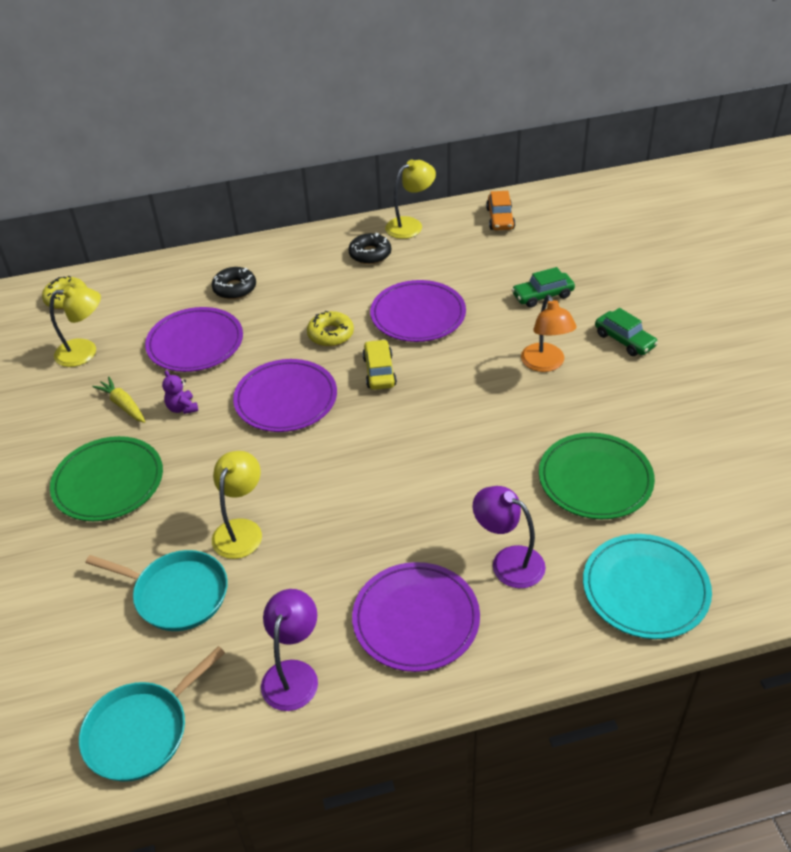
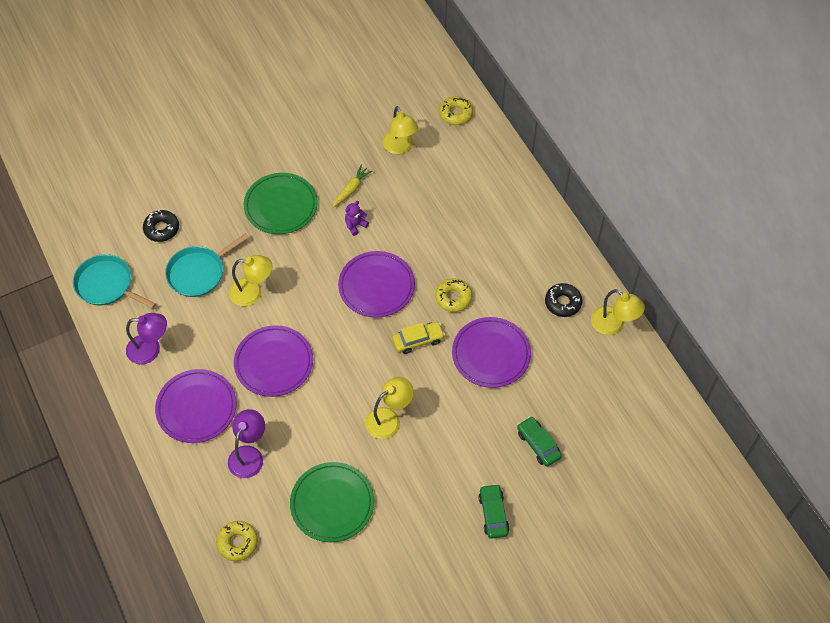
camera: 75 degrees right, 15 degrees up
turquoise pan [85,550,228,631] -> turquoise pan turned 45 degrees clockwise [165,233,249,297]
purple plate [145,307,243,372] -> purple plate moved to [234,325,313,397]
black donut [212,267,256,299] -> black donut moved to [143,210,179,242]
orange car [486,191,515,230] -> none
orange lamp [521,295,577,372] -> none
turquoise plate [583,534,712,639] -> yellow donut [216,521,258,561]
green car [595,308,658,356] -> green car turned 135 degrees clockwise [478,484,509,539]
none -> yellow lamp [365,377,414,439]

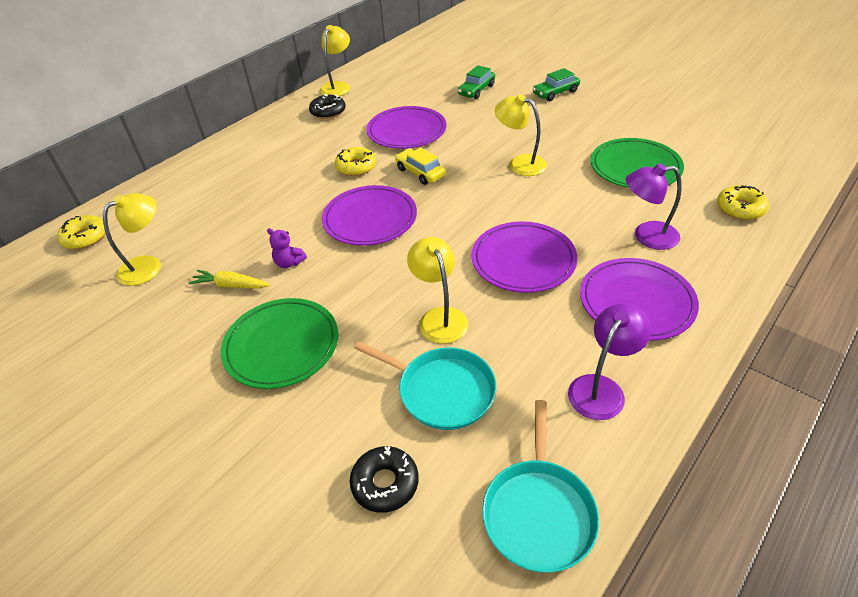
camera: 110 degrees left, 15 degrees down
purple lamp [126,313,167,364] -> purple lamp turned 60 degrees clockwise [568,303,652,420]

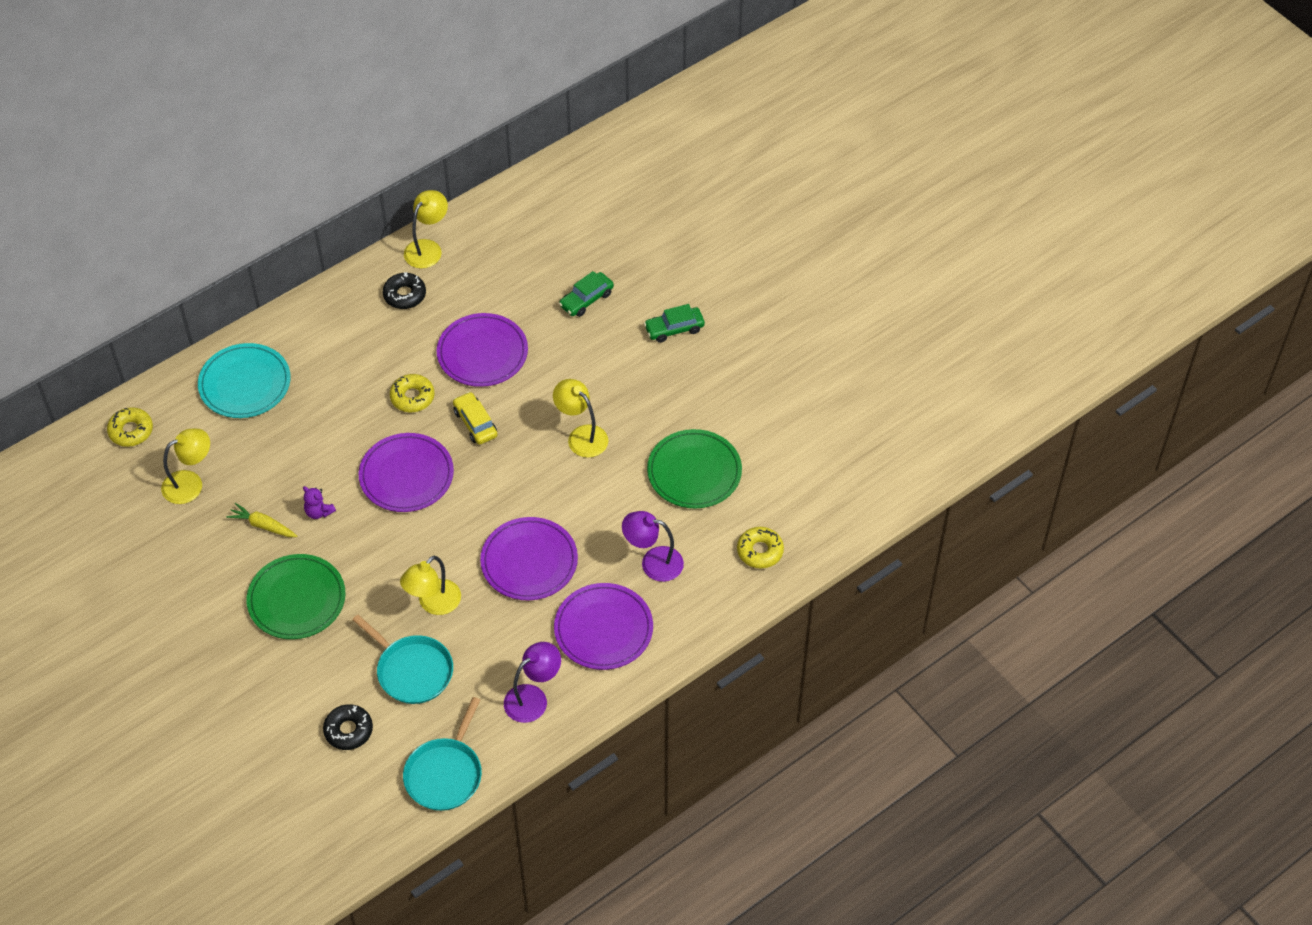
camera: 10 degrees right, 10 degrees up
yellow lamp [407,237,468,344] -> yellow lamp turned 135 degrees counterclockwise [400,556,461,615]
none -> turquoise plate [198,343,291,418]

